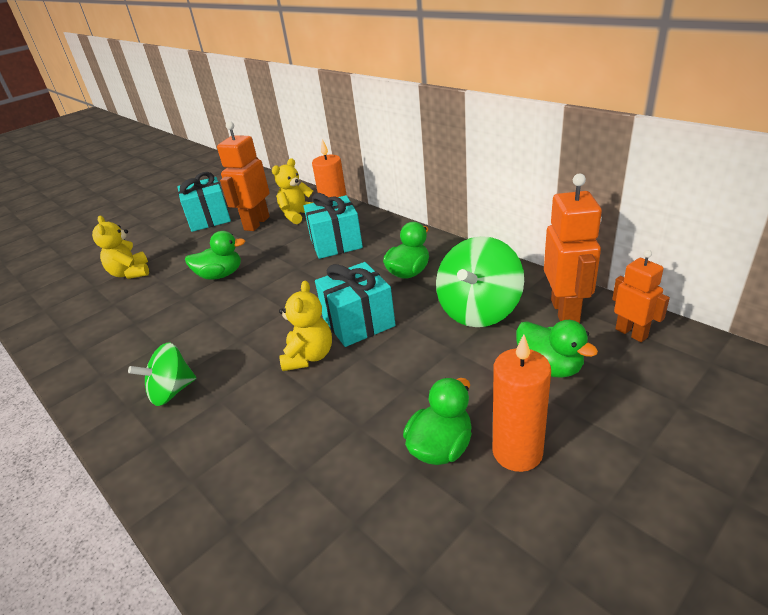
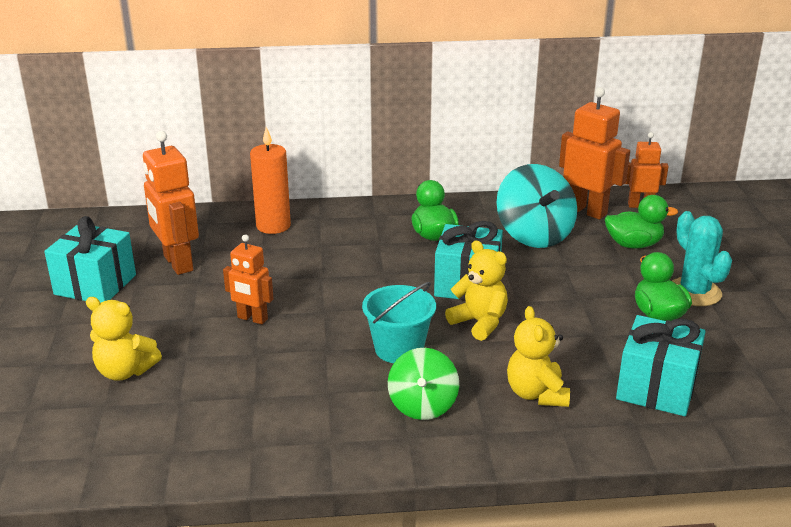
camera: 55 degrees left, 5 degrees down
green duck [185,231,245,280] -> orange robot [223,234,274,325]
yellow teddy bear [272,158,313,224] -> yellow teddy bear moved to [507,306,570,407]
turquoise gift [304,193,363,259] -> turquoise gift moved to [616,315,706,416]
green spinning top [436,236,524,327] -> turquoise spinning top [496,164,577,248]
orange candle [493,334,551,472] -> turquoise cactus [672,211,732,306]
none -> turquoise bucket [362,282,436,363]

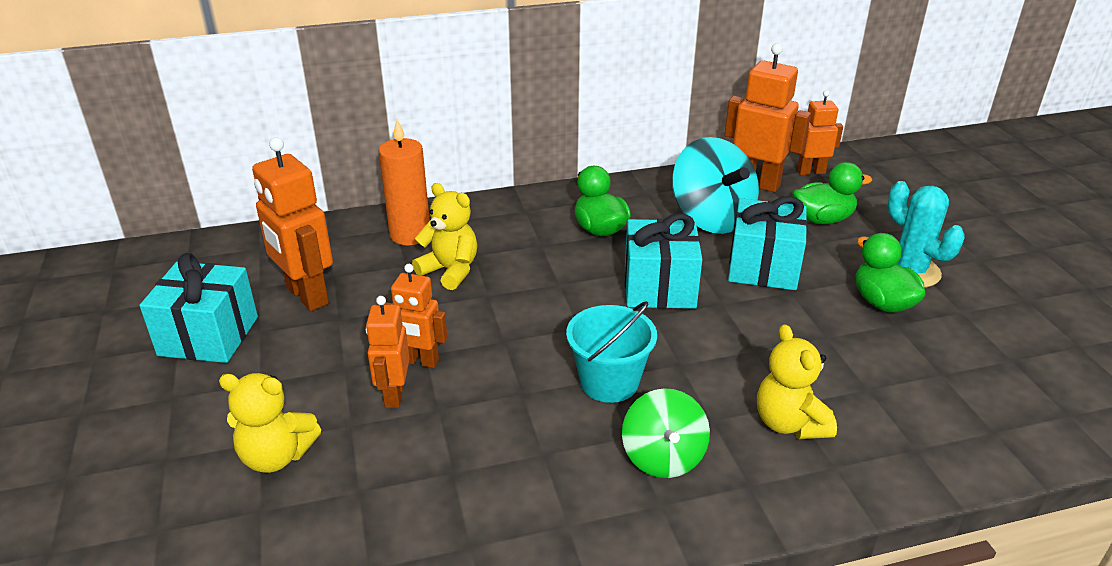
camera: 10 degrees left, 5 degrees up
yellow teddy bear [445,240,508,341] -> yellow teddy bear moved to [412,183,477,290]
turquoise gift [616,315,706,416] -> turquoise gift moved to [728,196,807,290]
none -> orange robot [366,296,410,408]

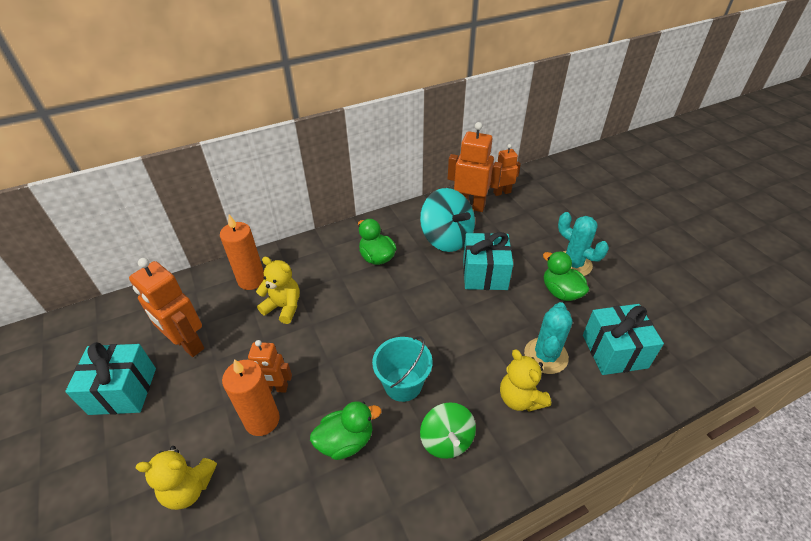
camera: 10 degrees left, 10 degrees up
orange robot [366,296,410,408] -> orange candle [222,359,280,436]
turquoise gift [625,213,702,309] -> turquoise gift moved to [583,304,664,375]
green duck [792,162,872,224] -> green duck moved to [310,401,381,460]
none -> turquoise cactus [524,302,573,374]

